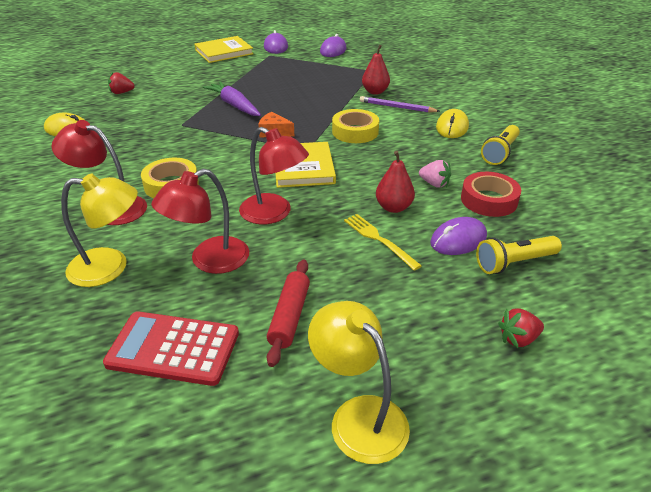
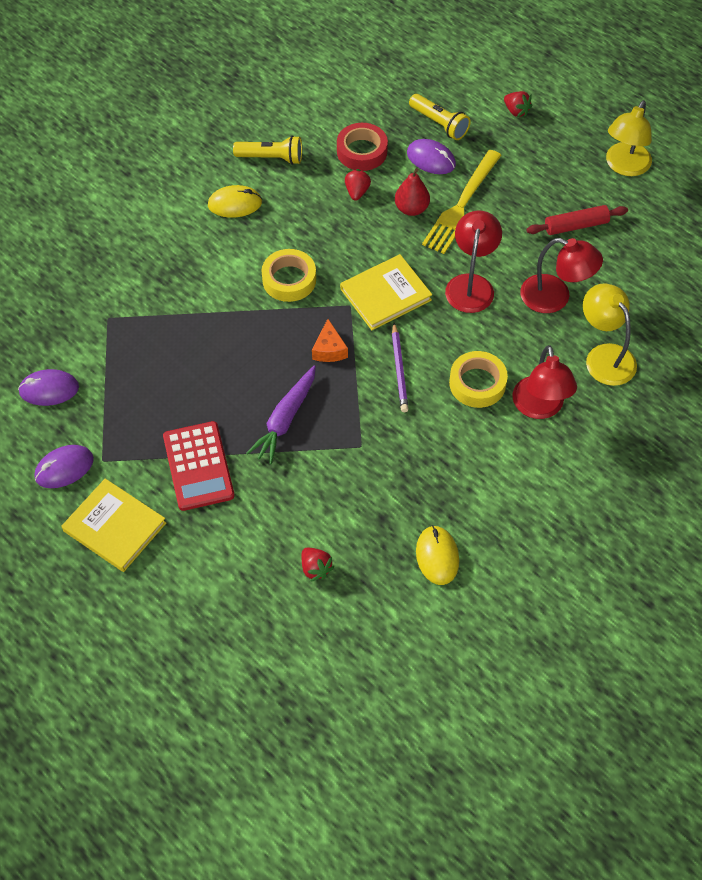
camera: 115 degrees left, 20 degrees up
red calculator [103,312,239,386] -> red calculator moved to [163,421,235,511]
yellow fork [344,214,422,271] -> yellow fork [422,150,502,254], size x1.63
purple pencil [360,96,440,113] -> purple pencil moved to [392,323,409,412]
red pear [362,45,390,95] -> none
pink strawberry [419,160,451,188] -> red strawberry [345,169,371,201]

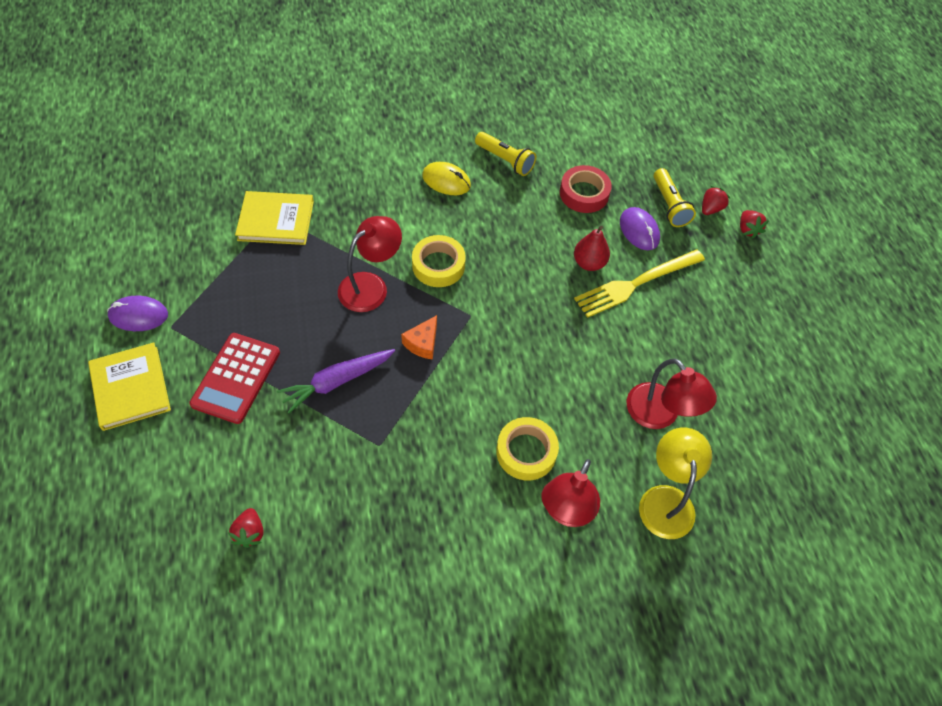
camera: 30 degrees right, 0 degrees up
purple mouse [18,369,79,406] -> none
yellow book [340,254,432,330] -> yellow book moved to [235,191,314,245]
red strawberry [345,169,371,201] -> red strawberry moved to [702,186,730,215]
purple pencil [392,323,409,412] -> none
yellow mouse [416,525,459,585] -> none
red lamp [445,210,502,313] -> red lamp moved to [338,216,402,312]
red rolling pin [526,205,628,235] -> none
yellow lamp [606,100,652,176] -> none

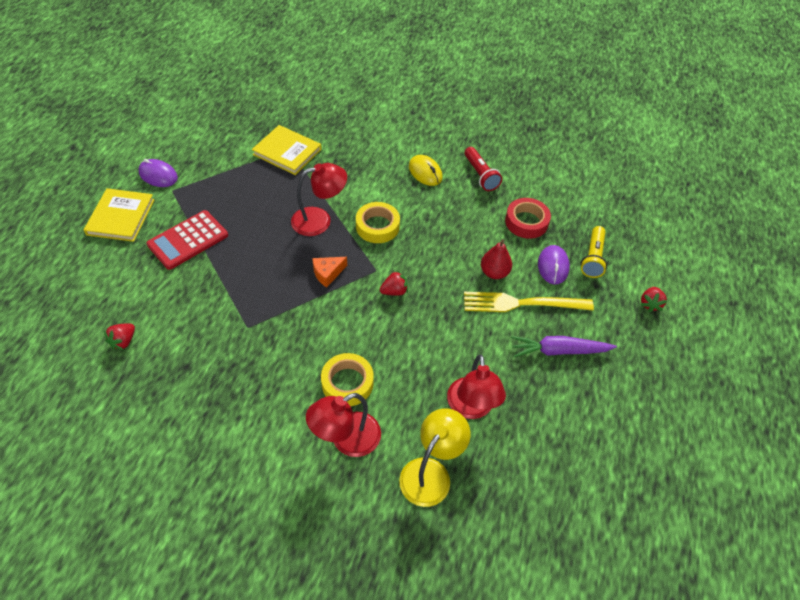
camera: 30 degrees right, 5 degrees down
purple carrot [277,349,395,413] -> purple carrot moved to [511,336,617,357]
yellow flashlight [475,132,536,176] -> red flashlight [465,147,502,191]
red strawberry [702,186,730,215] -> red strawberry moved to [380,270,408,296]

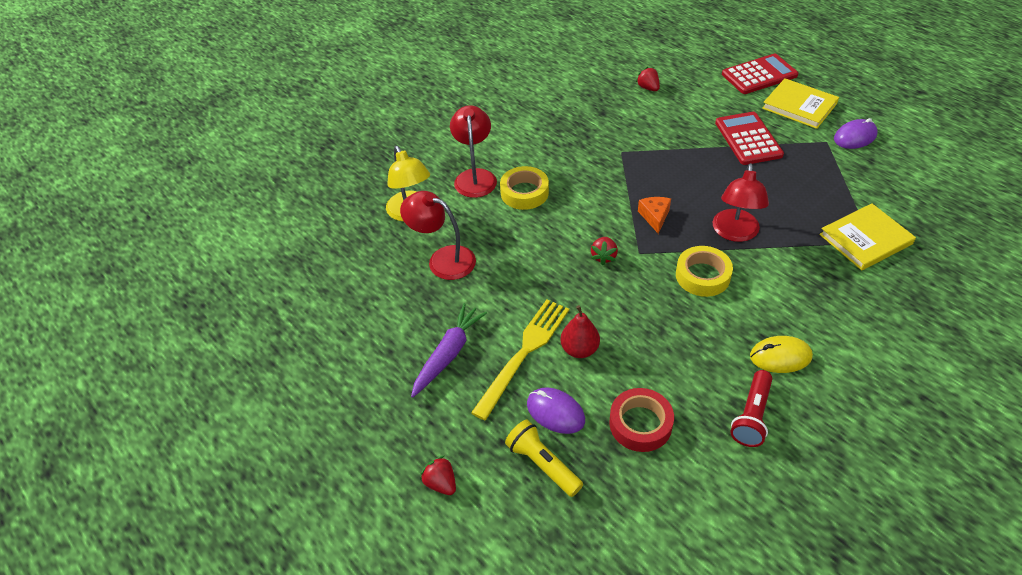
camera: 125 degrees right, 5 degrees down
red flashlight [465,147,502,191] -> red flashlight turned 75 degrees counterclockwise [730,370,773,447]
none -> red calculator [722,54,798,94]

